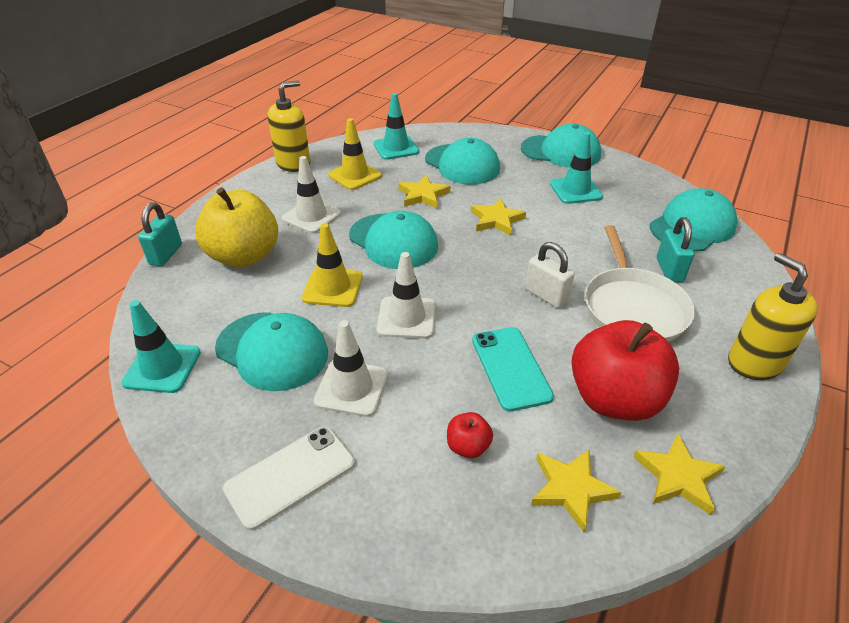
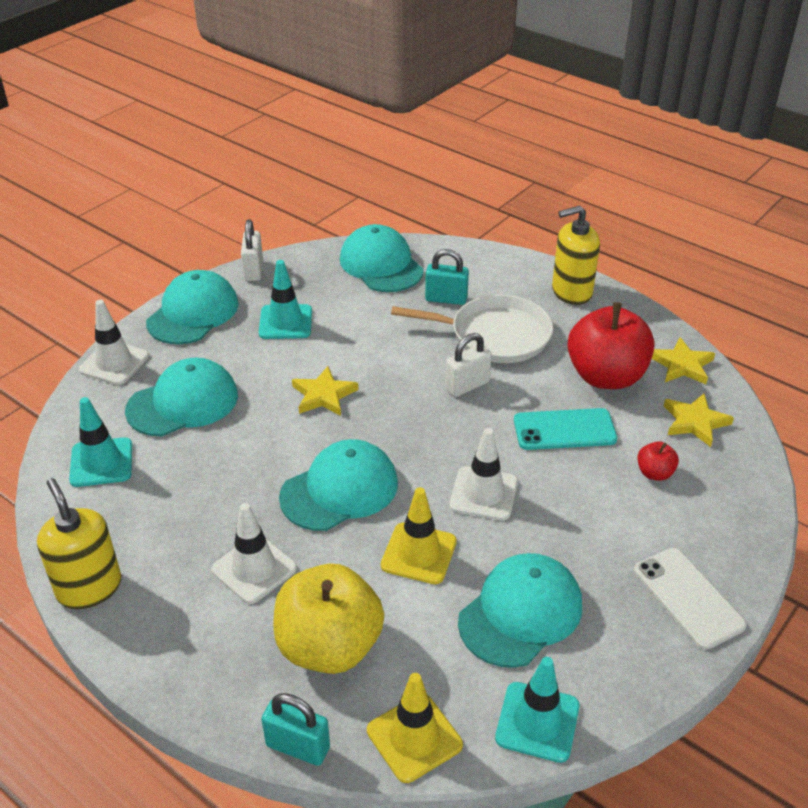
camera: 80 degrees left, 0 degrees up
white traffic cone [314,320,388,417] -> white traffic cone moved to [79,300,149,385]
yellow traffic cone [328,118,382,190] -> yellow traffic cone moved to [367,673,463,783]
yellow star [398,175,450,209] -> none
none -> white padlock [241,219,263,281]

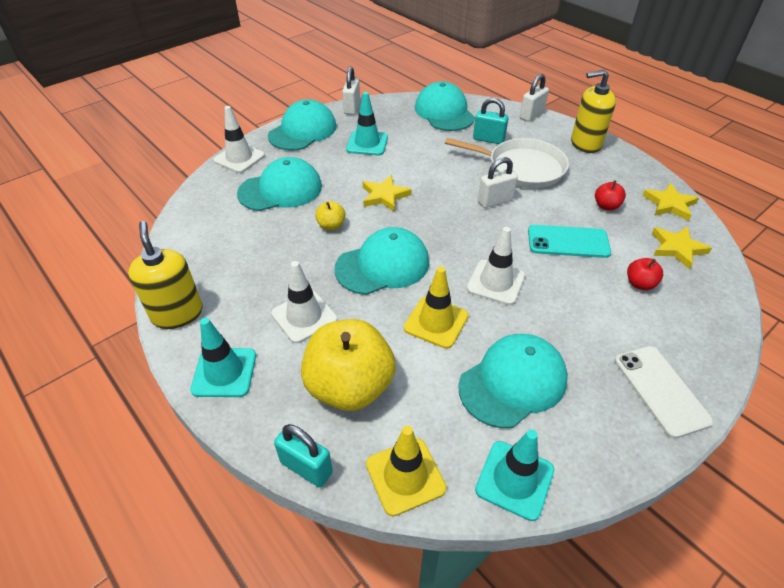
camera: 10 degrees right, 5 degrees up
turquoise traffic cone [69,397,132,487] -> turquoise traffic cone moved to [190,318,256,397]
red apple [567,302,654,389] -> red apple [595,180,626,211], size x0.43
none -> yellow apple [315,201,346,230]
none -> white padlock [520,74,549,122]

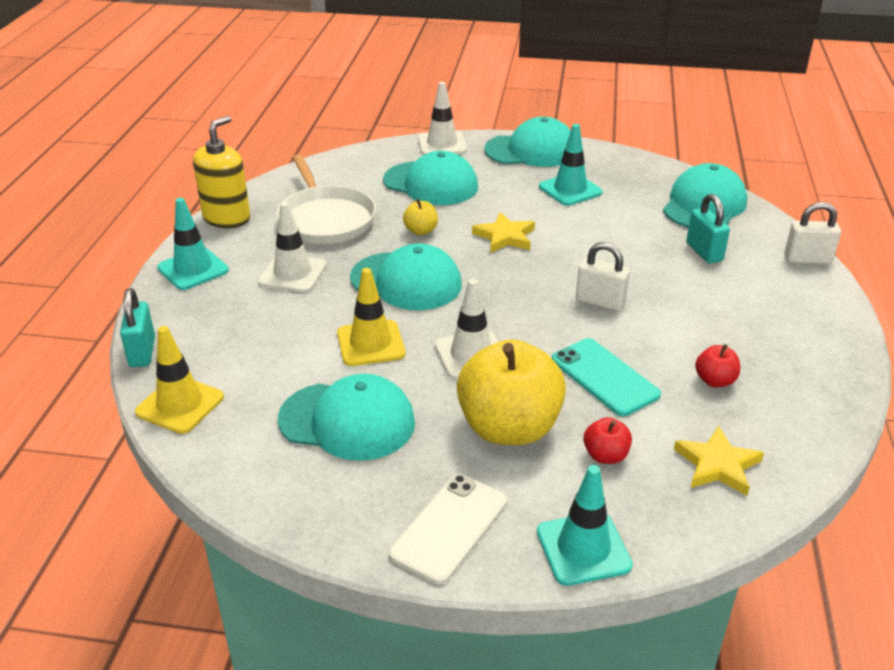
camera: 50 degrees right, 10 degrees down
yellow apple [301,319,396,411] -> yellow apple moved to [457,339,566,445]
white padlock [342,66,360,115] -> none
white pan [445,138,569,188] -> white pan moved to [276,154,376,244]
turquoise traffic cone [475,430,554,521] -> turquoise traffic cone moved to [537,465,633,586]
yellow soap dispenser [571,69,616,153] -> none
yellow star [642,183,699,221] -> none

